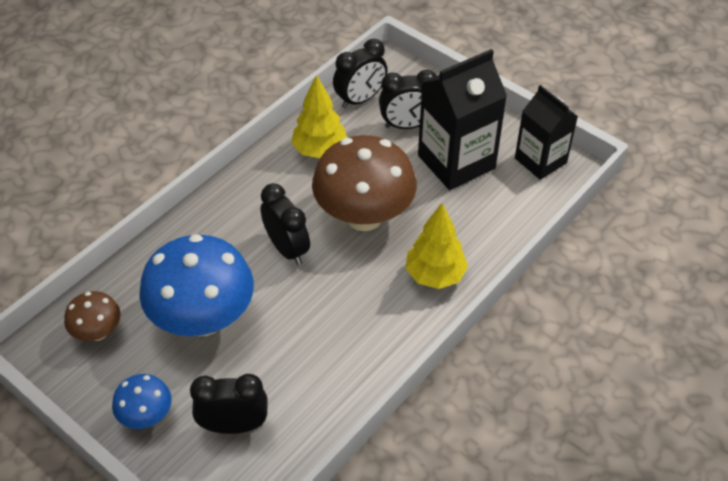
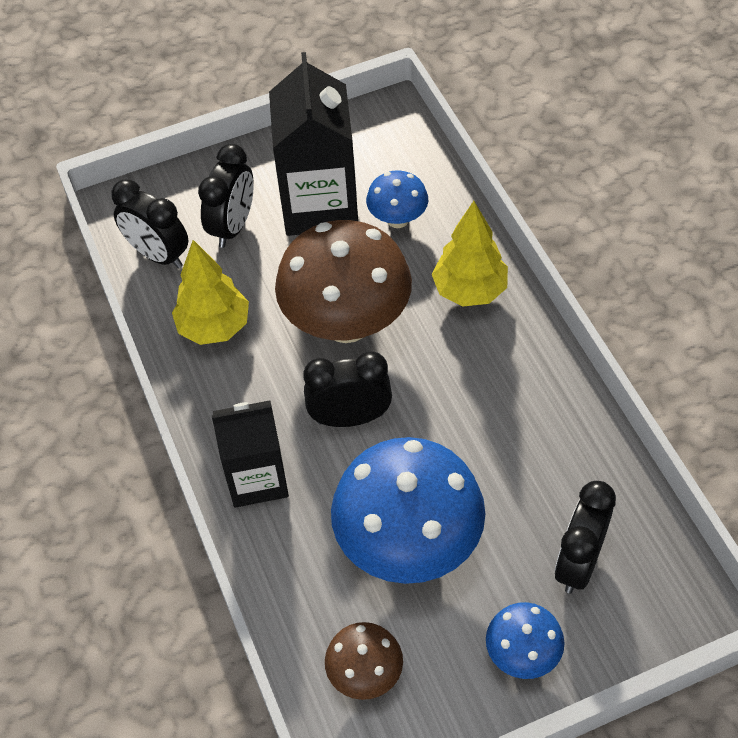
camera: 60 degrees left, 5 degrees up
black clock [333,39,387,109] -> black clock turned 135 degrees clockwise [111,179,189,268]
black carton [515,85,578,180] -> black carton moved to [212,400,289,508]
none -> blue mushroom [366,170,428,228]

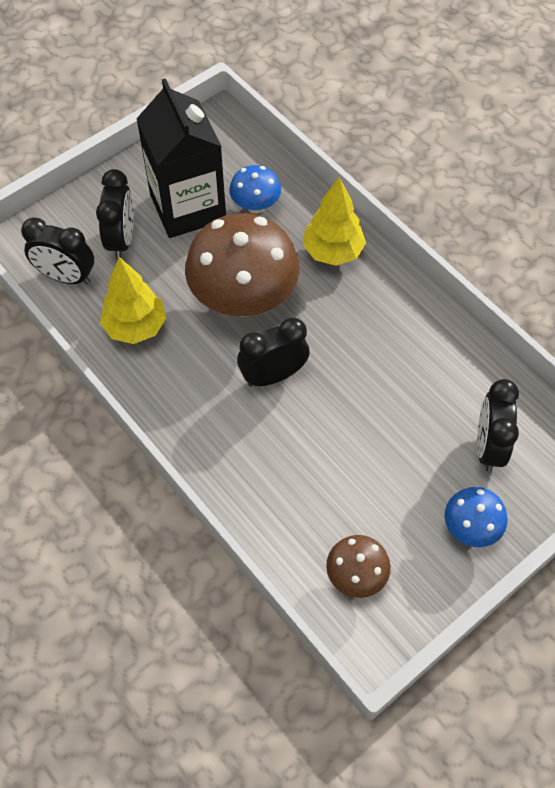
camera: 20 degrees left, 5 degrees up
black carton [212,400,289,508] -> none
blue mushroom [331,437,485,584] -> none

